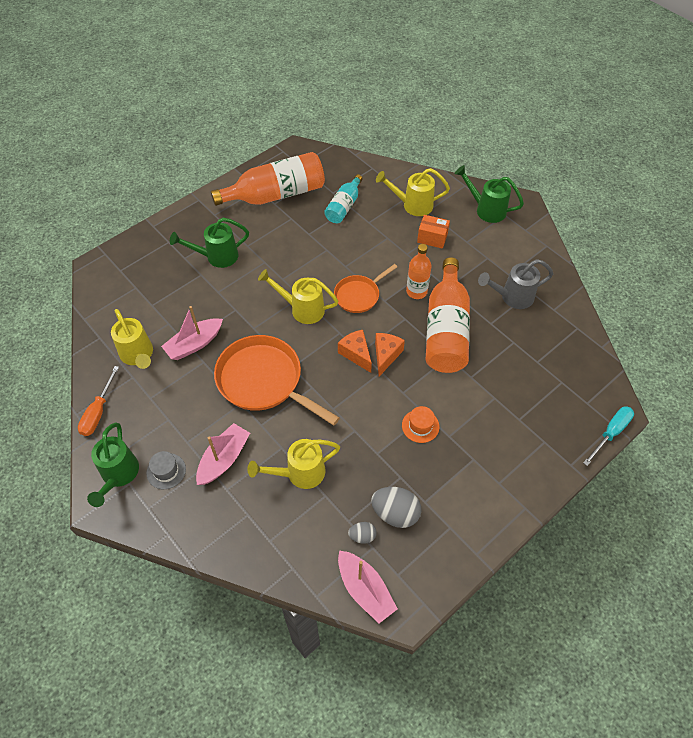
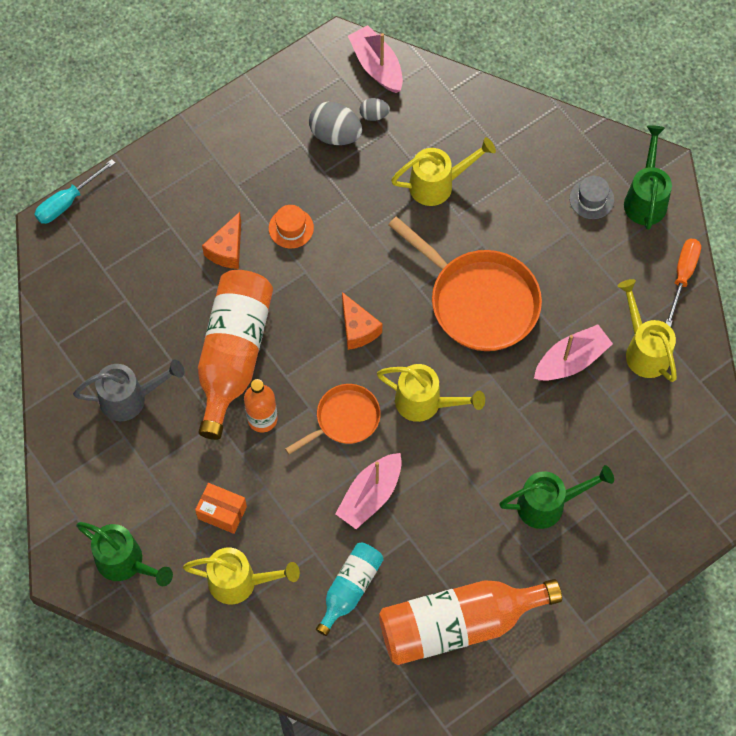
camera: 175 degrees left, 10 degrees up
pink boat [196,423,250,485] -> pink boat moved to [335,453,402,529]
orange cheese [375,333,405,376] -> orange cheese moved to [202,212,241,269]

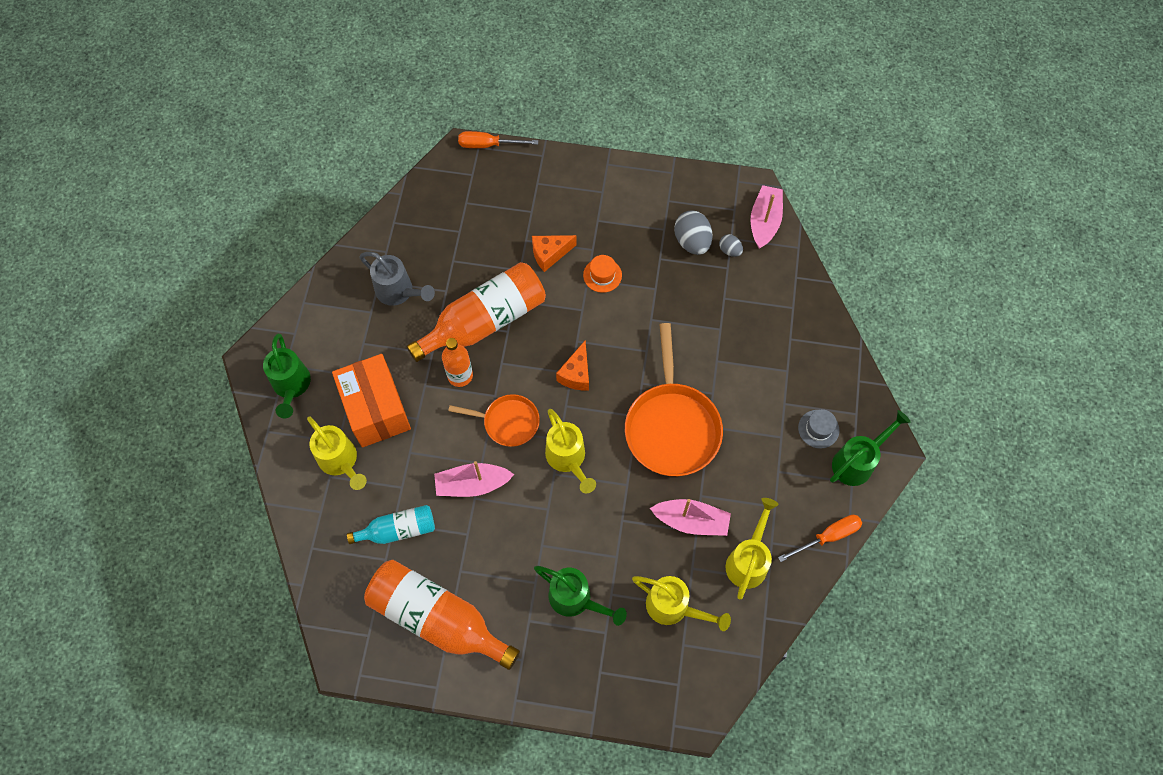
camera: 45 degrees right, 0 degrees up
turquoise screwdriver [34,159,115,224] -> orange screwdriver [458,131,538,148]
orange box [195,483,247,534] -> orange box [332,354,411,447], size x1.95
yellow watering can [391,137,496,206] -> yellow watering can moved to [632,576,731,631]

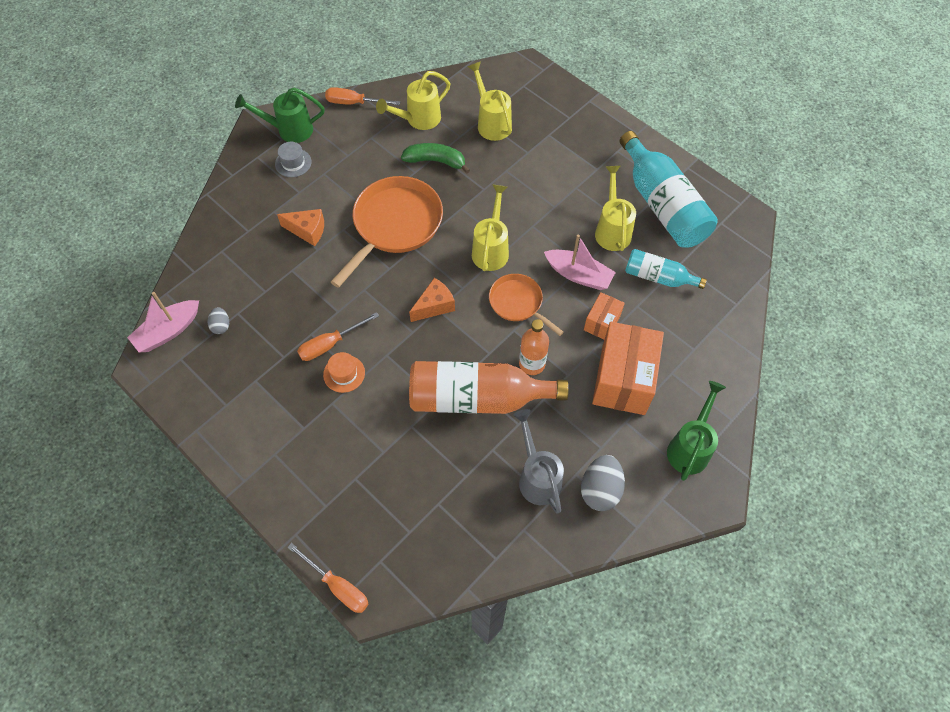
camera: 145 degrees left, 5 degrees down
yellow watering can [307,417,367,490] -> yellow watering can moved to [595,166,636,251]
orange bottle [364,560,520,670] -> turquoise bottle [619,131,718,248]
orange cheese [532,235,577,272] -> orange cheese moved to [277,209,324,246]
green watering can [534,566,627,626] -> none
pink boat [650,499,731,536] -> green banana [401,143,470,174]
grey egg [674,211,712,255] -> grey egg moved to [581,455,625,511]
none -> orange screwdriver [297,312,379,361]
none -> orange box [584,292,625,339]

